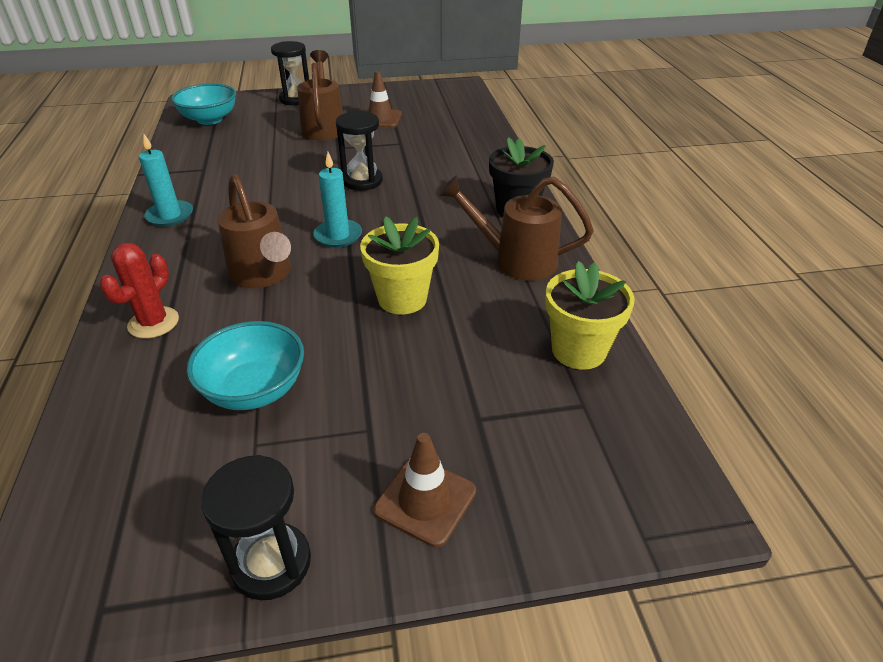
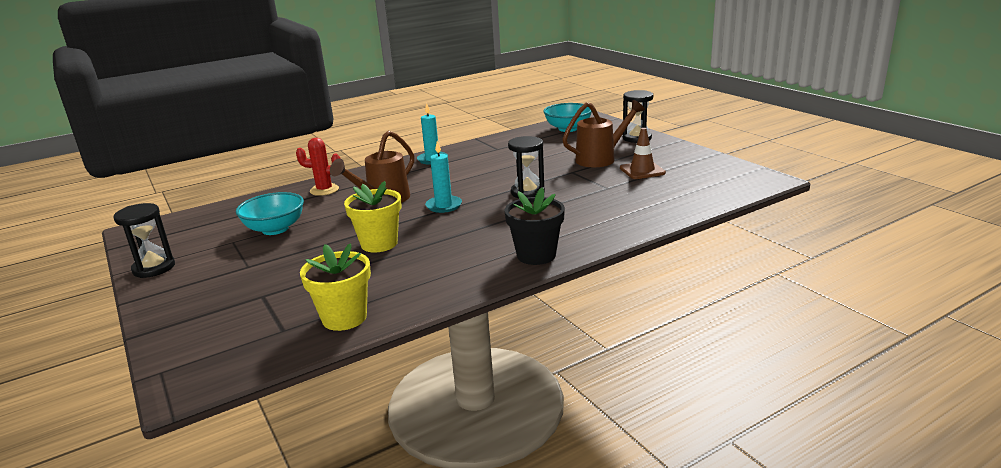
camera: 70 degrees right, 15 degrees down
brown traffic cone [374,433,476,547] -> none
brown watering can [439,175,594,281] -> none

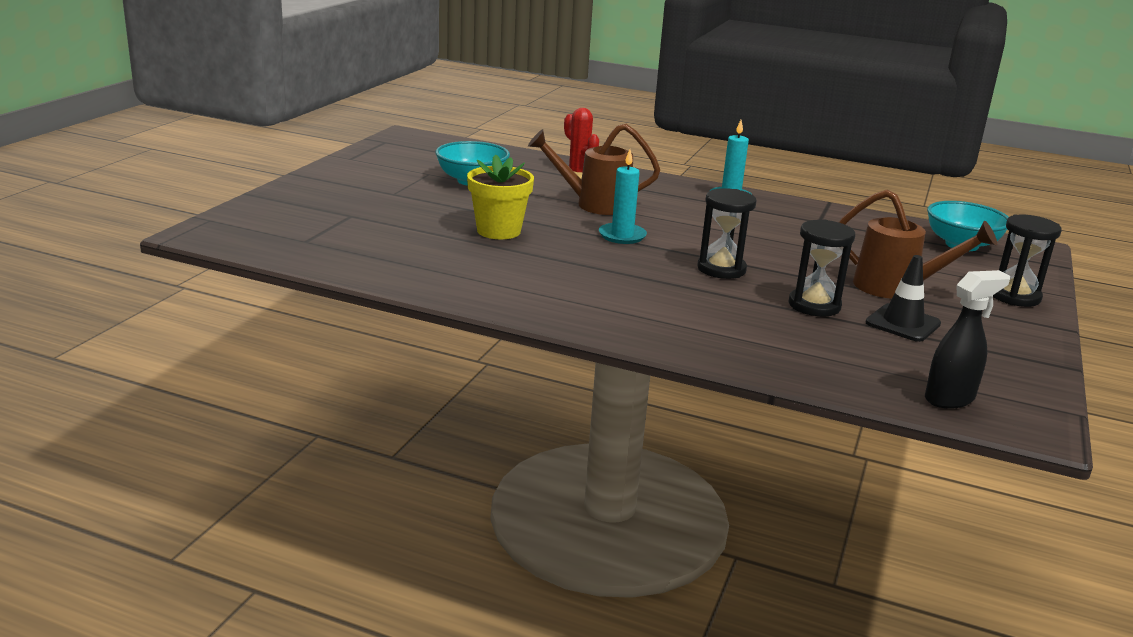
camera: 50 degrees right, 0 degrees up
black hourglass [113,203,175,278] -> black hourglass moved to [789,219,855,317]
yellow flower pot [300,243,371,331] -> none
black flower pot [505,188,565,265] -> none
brown traffic cone [620,128,666,179] -> black traffic cone [866,255,941,342]
none -> black spray bottle [925,270,1010,409]

